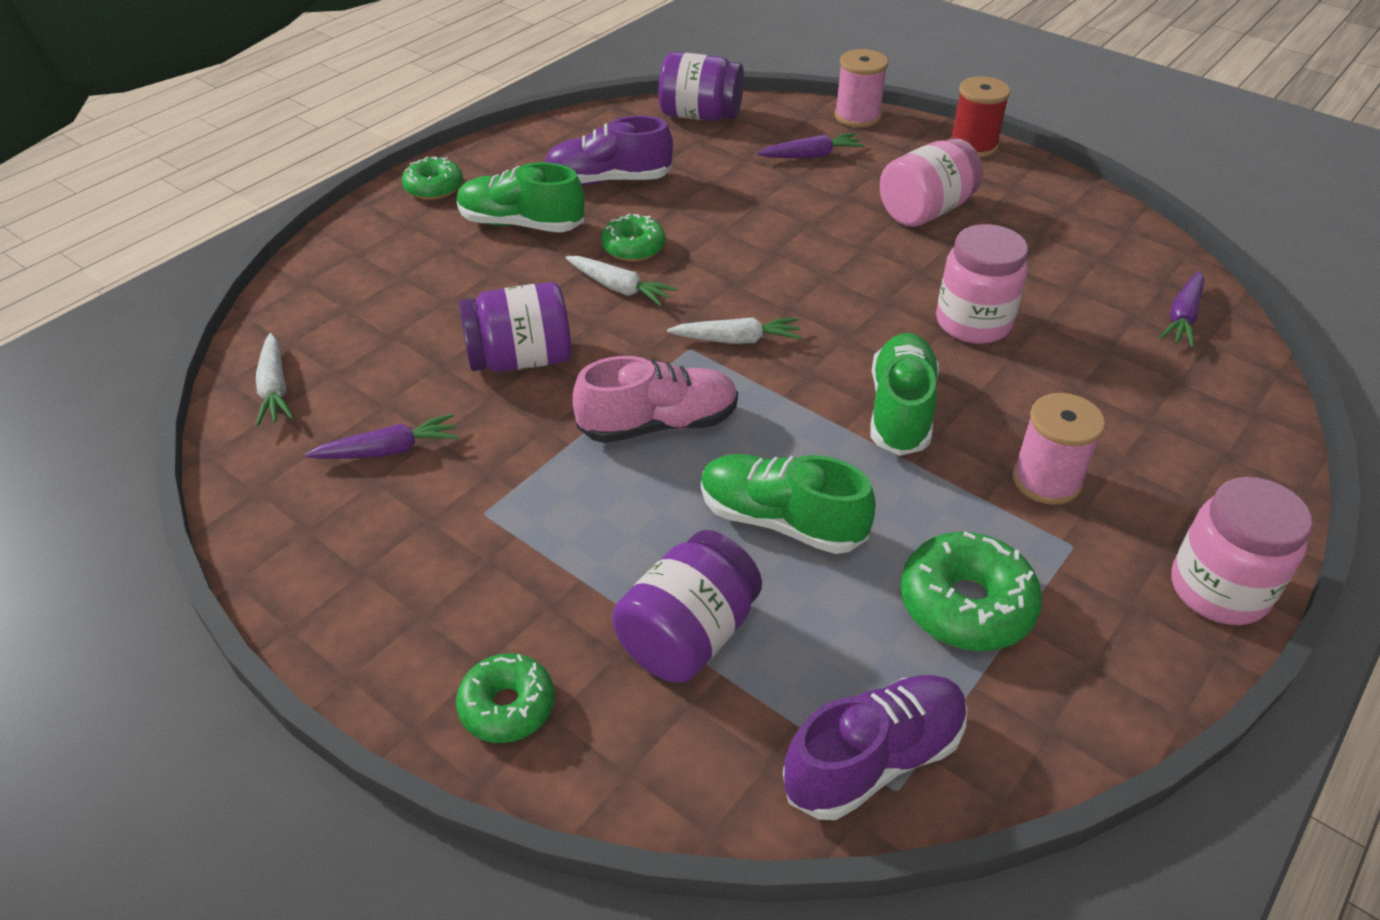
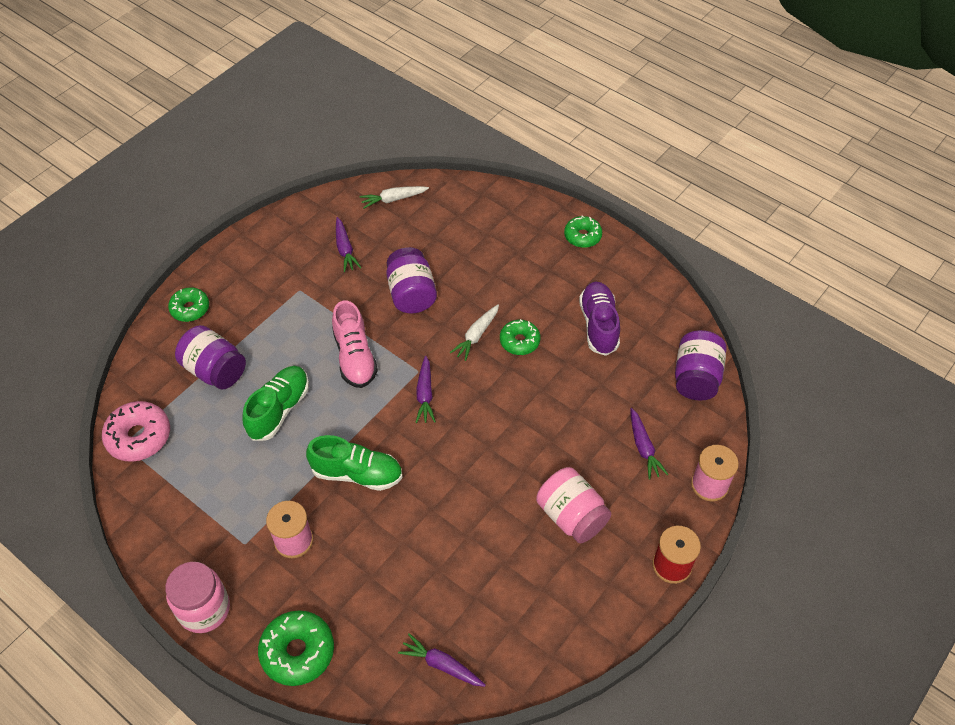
camera: 90 degrees right, 10 degrees up
green shoe [457,162,584,233] -> none
white carrot [667,317,802,344] -> purple carrot [415,356,436,423]
purple shoe [783,675,968,820] -> pink donut [102,401,170,462]
green donut [901,531,1042,651] -> green donut moved to [258,610,334,686]
pink jar [936,224,1028,344] -> none

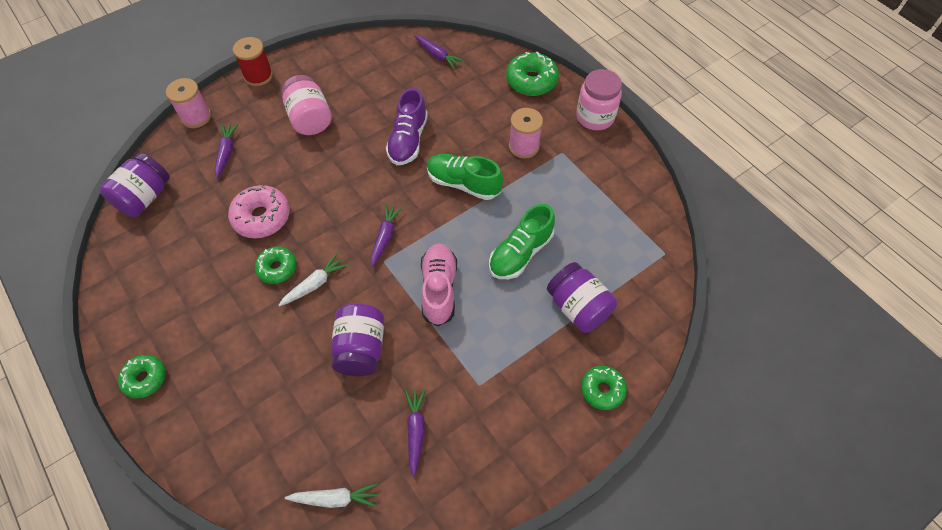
camera: 165 degrees left, 5 degrees up
pink donut [102,401,170,462] -> pink donut moved to [228,185,290,238]
purple shoe [579,281,620,356] -> purple shoe moved to [386,88,428,165]

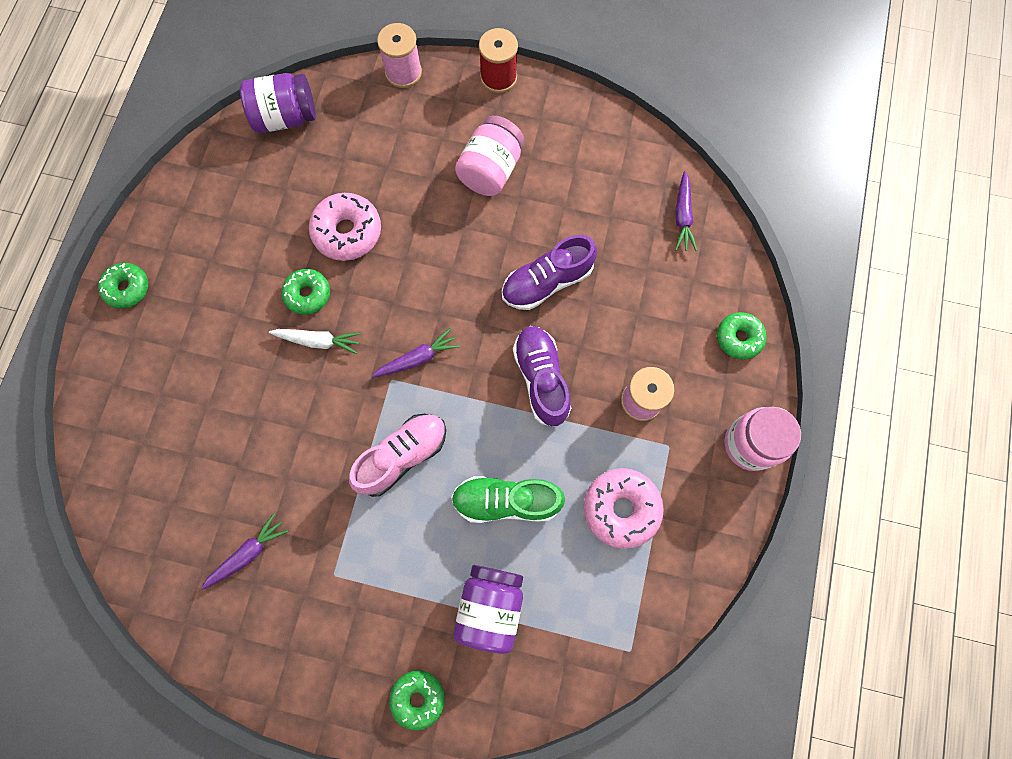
camera: 50 degrees right, 15 degrees up
purple carrot [215,123,239,179] -> none
white carrot [285,483,378,508] -> none
purple jar [331,303,384,376] -> none
green shoe [427,154,503,200] -> purple shoe [513,326,571,427]
green donut [506,52,559,96] -> green donut [717,312,767,360], size x0.66
none -> pink donut [584,468,664,549]

